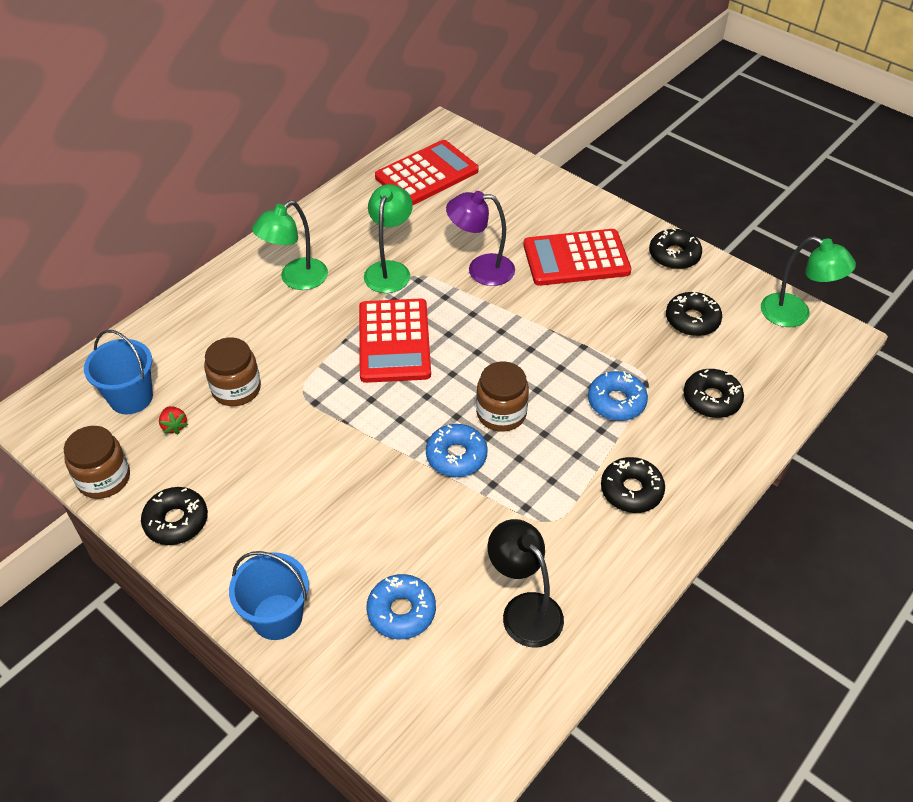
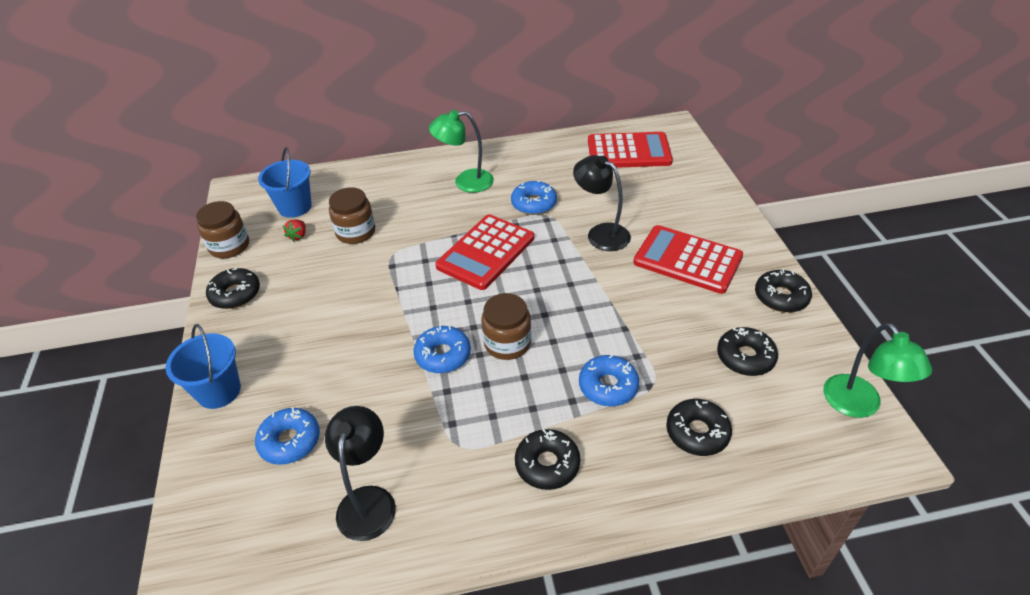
camera: 40 degrees right, 5 degrees down
green lamp [364,184,413,293] -> blue donut [511,180,557,215]
purple lamp [446,191,515,286] -> black lamp [573,155,631,251]

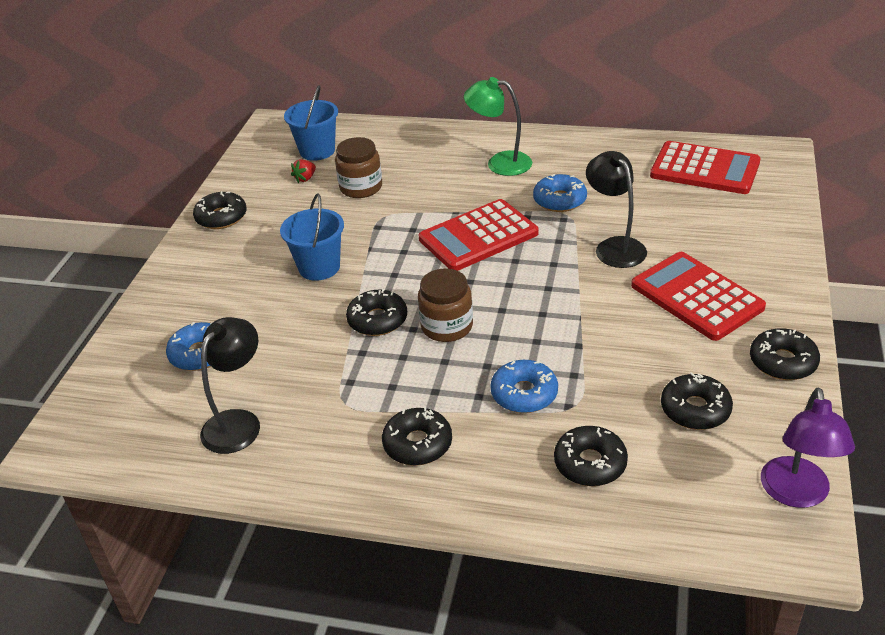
camera: 25 degrees right, 5 degrees down
blue bucket [166,324,241,409] -> blue bucket moved to [280,193,344,281]
brown jar [196,201,249,258] -> none
blue donut [413,326,471,373] -> black donut [346,289,407,336]
green lamp [823,323,932,418] -> purple lamp [761,388,855,508]

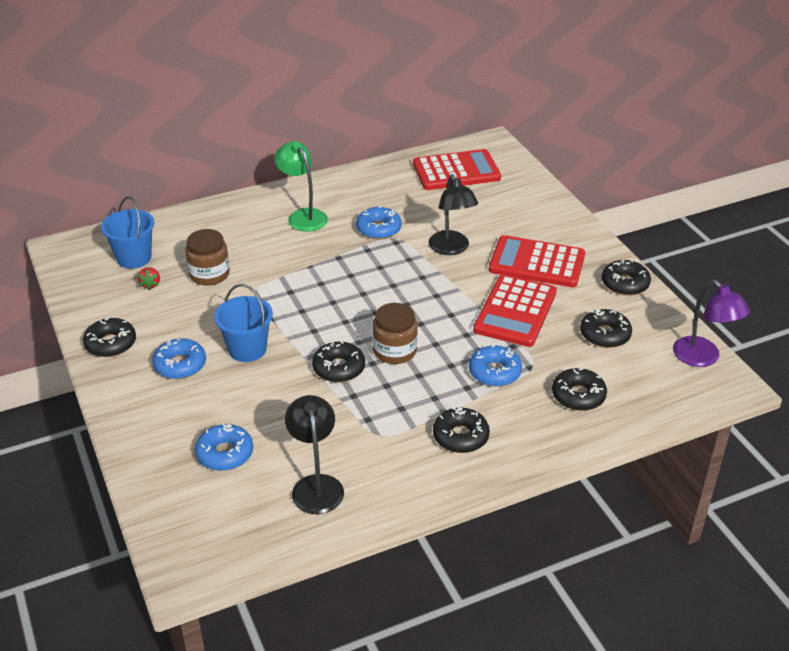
camera: 40 degrees left, 0 degrees up
red calculator [419,199,539,271] -> red calculator moved to [473,274,557,347]
green lamp [464,77,532,176] -> green lamp turned 75 degrees clockwise [274,141,328,232]
black lamp [586,151,647,268] -> black lamp turned 135 degrees counterclockwise [428,174,478,255]
none -> blue donut [152,338,206,379]

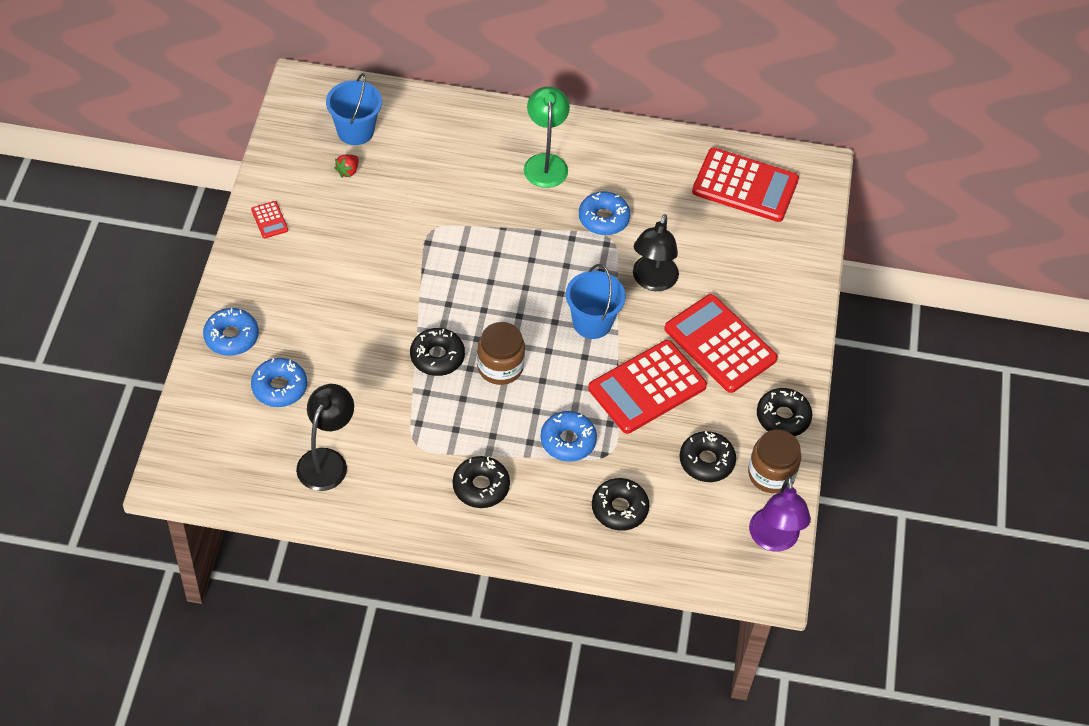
camera: 30 degrees right, 15 degrees up
black donut [83,318,136,357] -> red calculator [251,201,288,238]
blue donut [152,338,206,379] -> blue donut moved to [203,308,259,356]
brown jar [185,229,230,286] -> brown jar moved to [748,430,801,493]
blue bucket [214,284,273,362] -> blue bucket moved to [566,264,626,339]

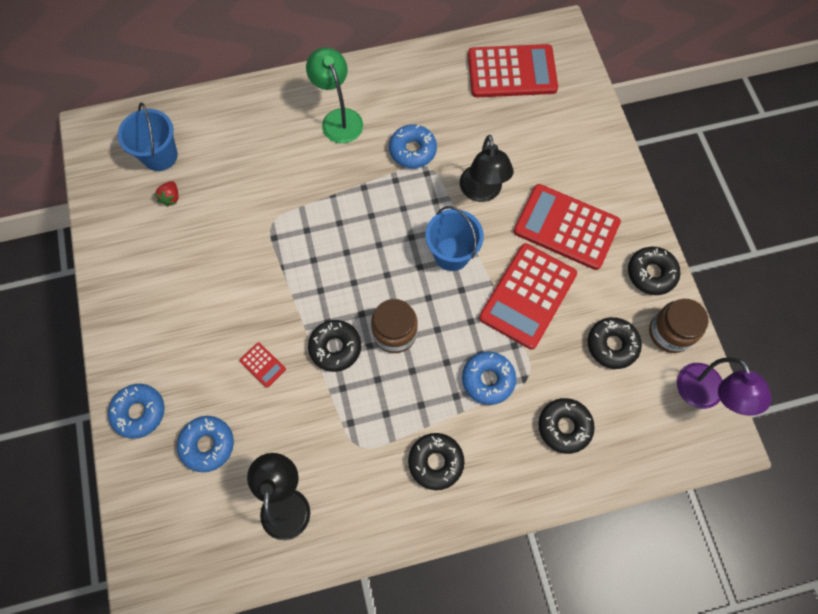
camera: 20 degrees left, 15 degrees up
red calculator [251,201,288,238] -> red calculator moved to [239,342,286,388]

